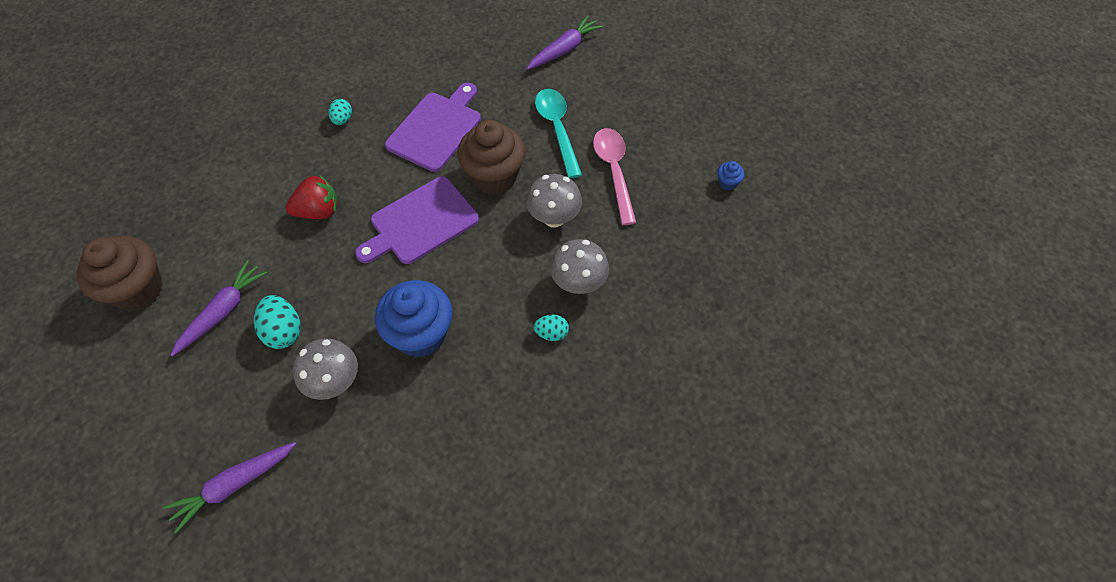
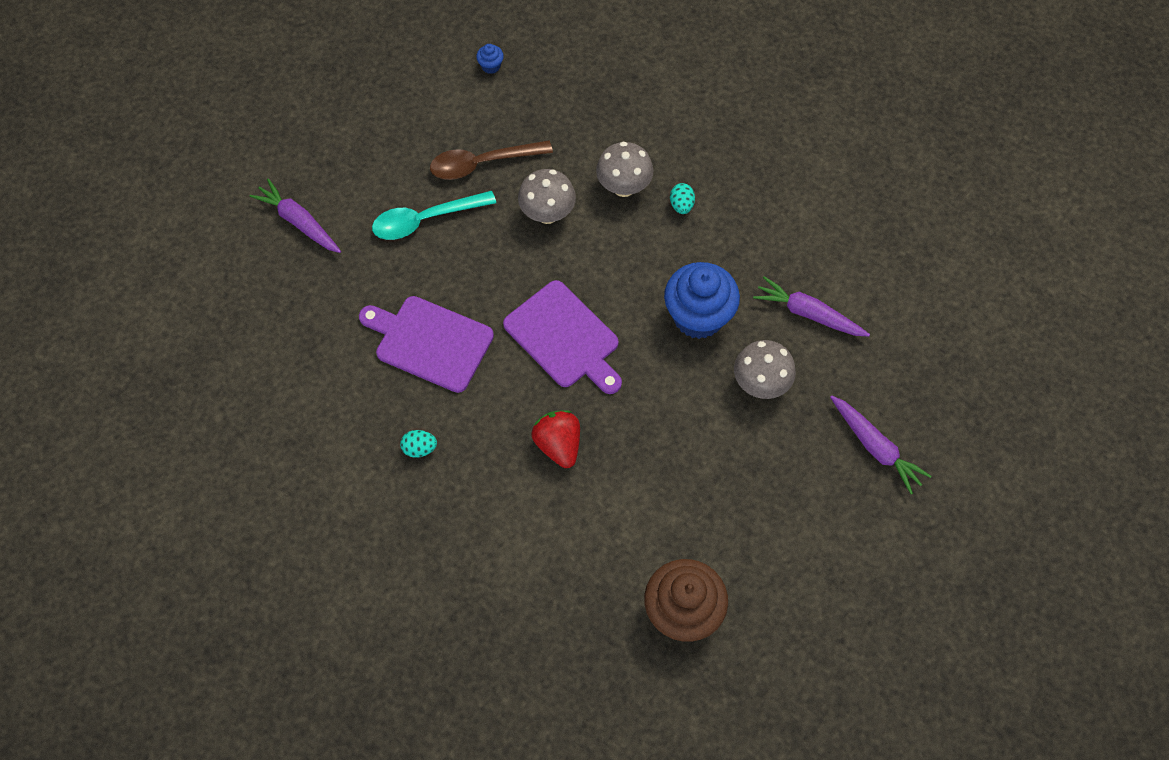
camera: 95 degrees left, 5 degrees up
purple carrot [171,260,267,357] -> purple carrot moved to [753,276,870,336]
turquoise egg [254,295,301,349] -> none
brown cupcake [457,120,525,195] -> none
pink spoon [593,128,637,225] -> brown spoon [430,140,553,180]

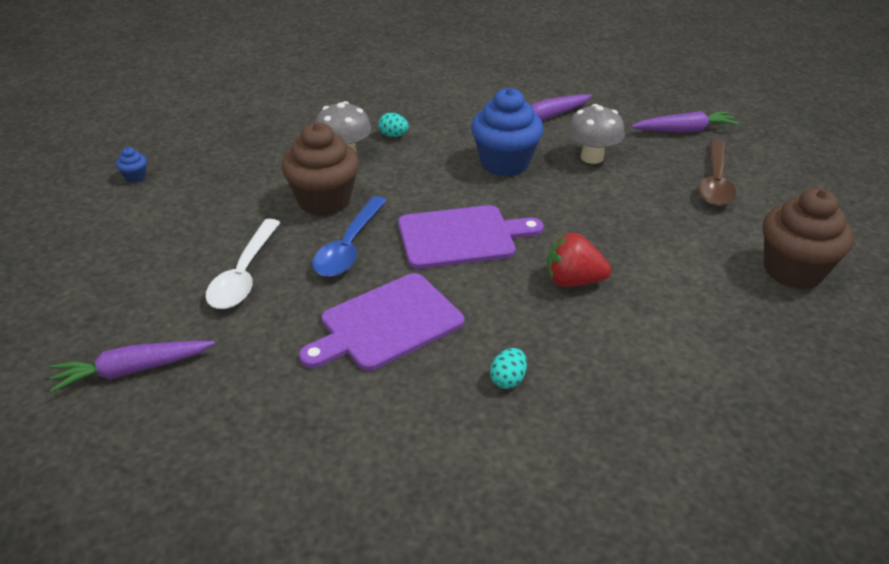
camera: 60 degrees left, 25 degrees down
turquoise spoon [372,191,496,240] -> white spoon [205,219,281,309]
brown spoon [430,140,553,180] -> brown spoon moved to [698,140,736,206]
grey mushroom [518,169,576,224] -> brown cupcake [281,122,359,216]
none -> blue spoon [312,196,387,277]

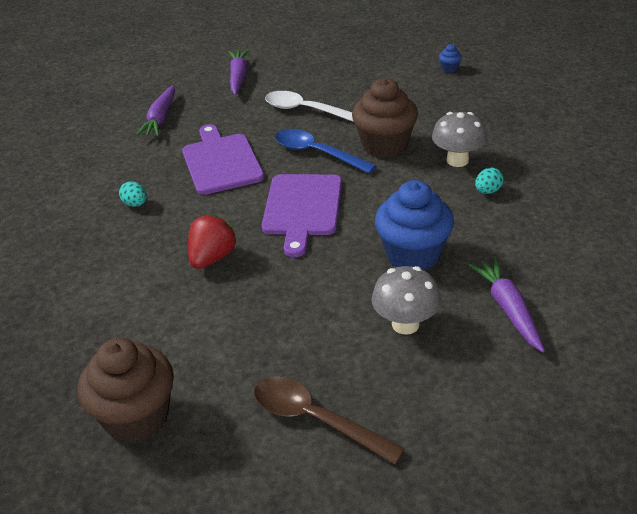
camera: 110 degrees right, 0 degrees up
purple carrot [631,111,739,133] -> purple carrot moved to [136,85,175,137]

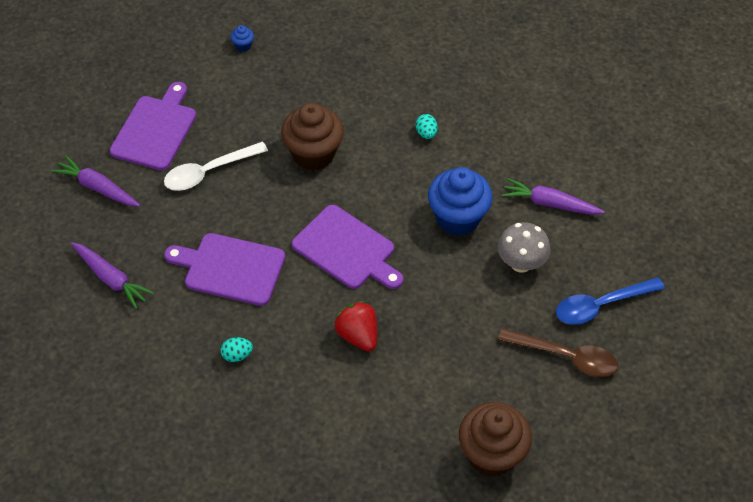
camera: 60 degrees left, 15 degrees up
brown spoon [254,376,405,465] -> brown spoon turned 135 degrees counterclockwise [498,328,618,377]
blue spoon [275,129,376,174] -> blue spoon moved to [556,277,665,325]
grey mushroom [432,112,487,167] -> none
none -> purple cutting board [110,82,196,170]

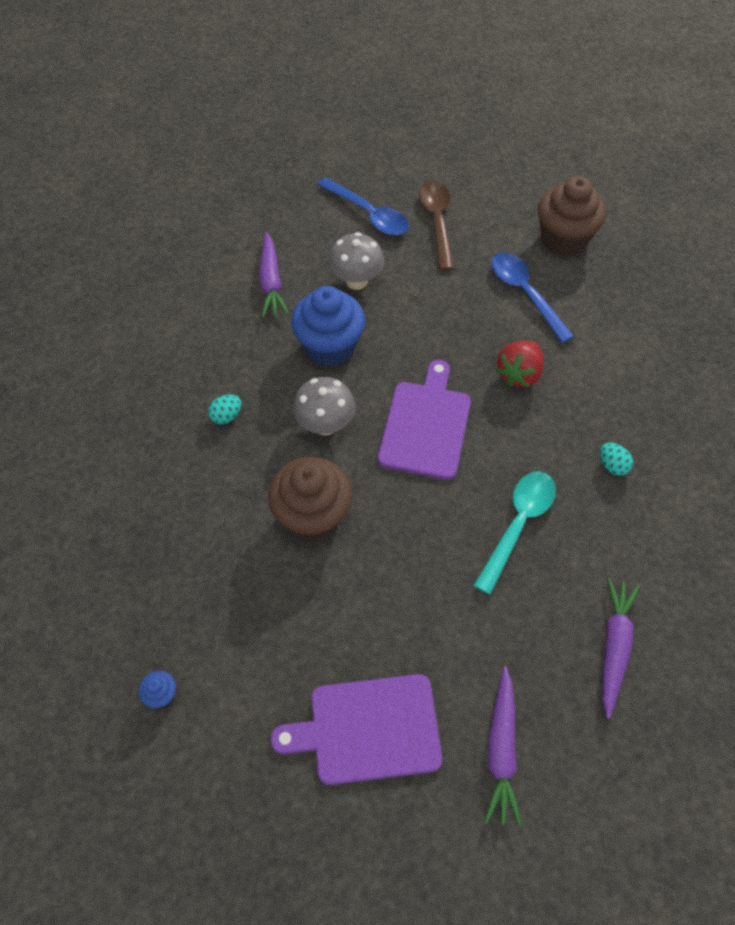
camera: 115 degrees left, 5 degrees up
white spoon [164,142,268,191] -> none
purple cutting board [164,233,285,306] -> turquoise spoon [473,471,556,595]
none -> grey mushroom [293,377,355,435]
none -> blue spoon [491,253,574,343]

